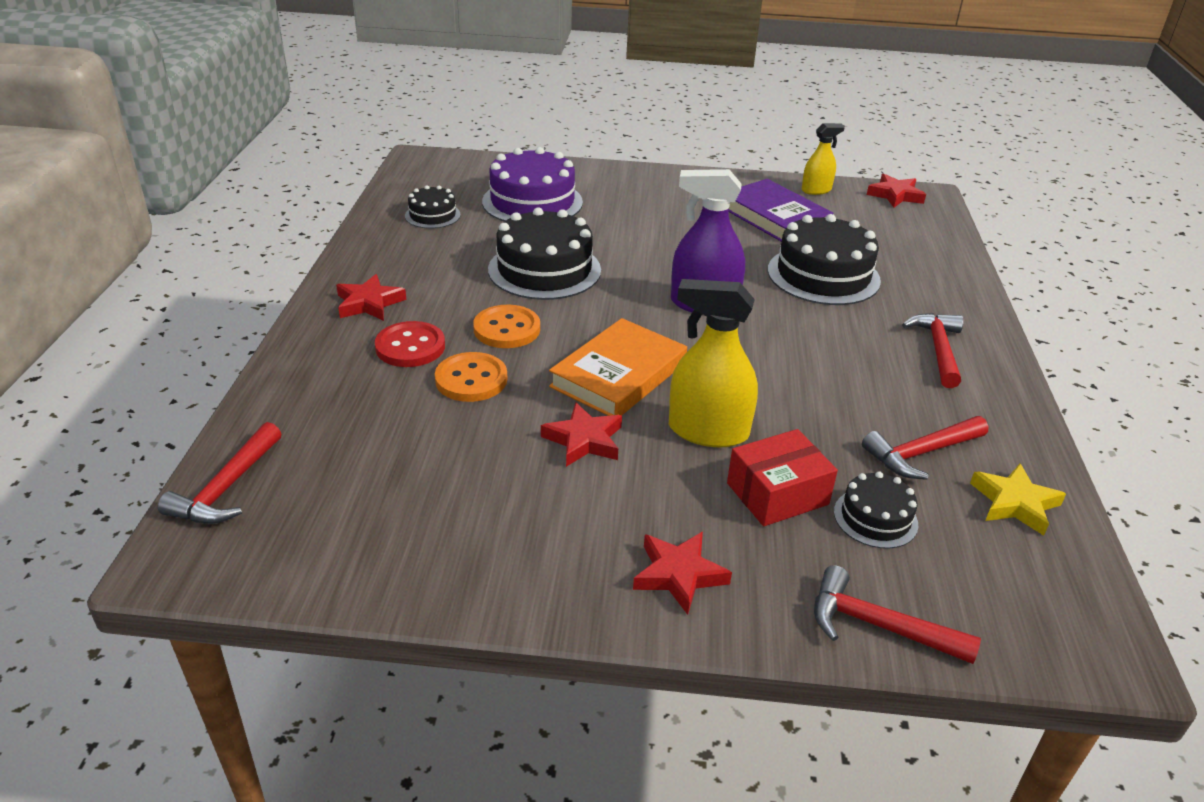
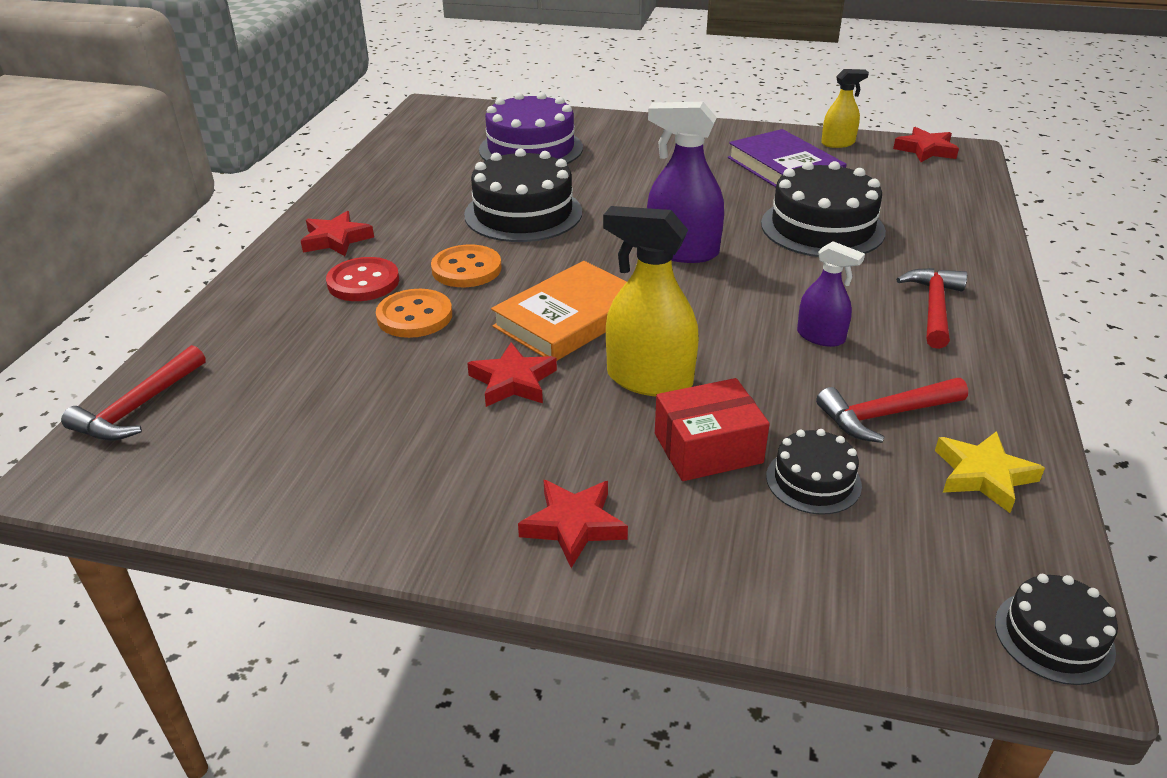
camera: 10 degrees right, 0 degrees up
black cake [405,185,461,229] -> black cake moved to [995,574,1118,685]
red hammer [814,565,981,664] -> none
none -> purple spray bottle [797,241,865,347]

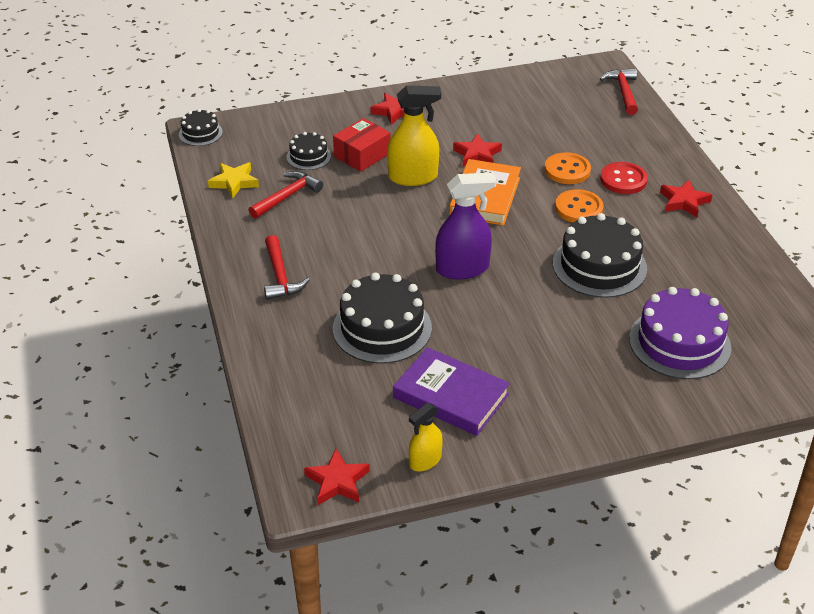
camera: 150 degrees right, 5 degrees up
purple spray bottle [797,241,865,347] -> none

